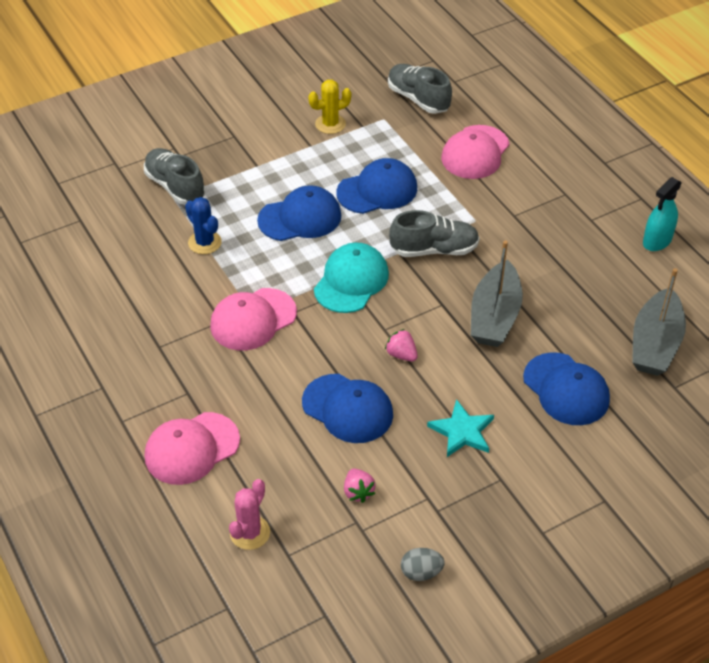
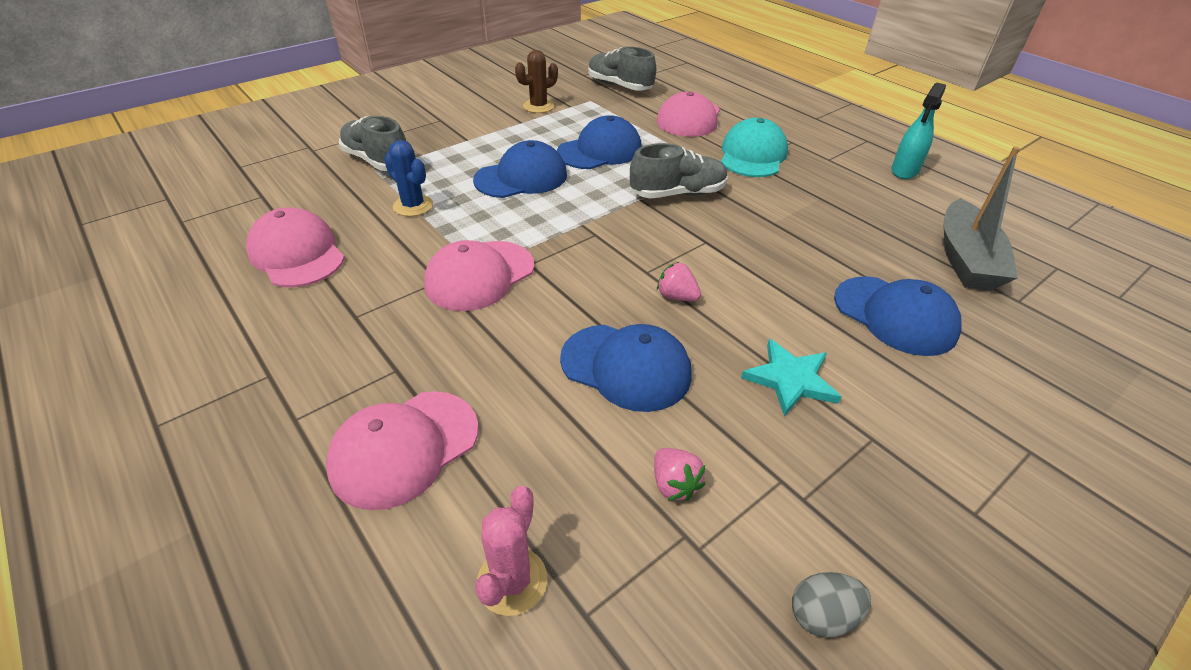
camera: 10 degrees left, 5 degrees down
yellow cactus [308,80,351,134] -> brown cactus [515,50,558,113]
turquoise cap [314,242,389,313] -> turquoise cap moved to [721,118,788,177]
grey boat [471,240,523,347] -> none
none -> pink cap [246,207,345,287]

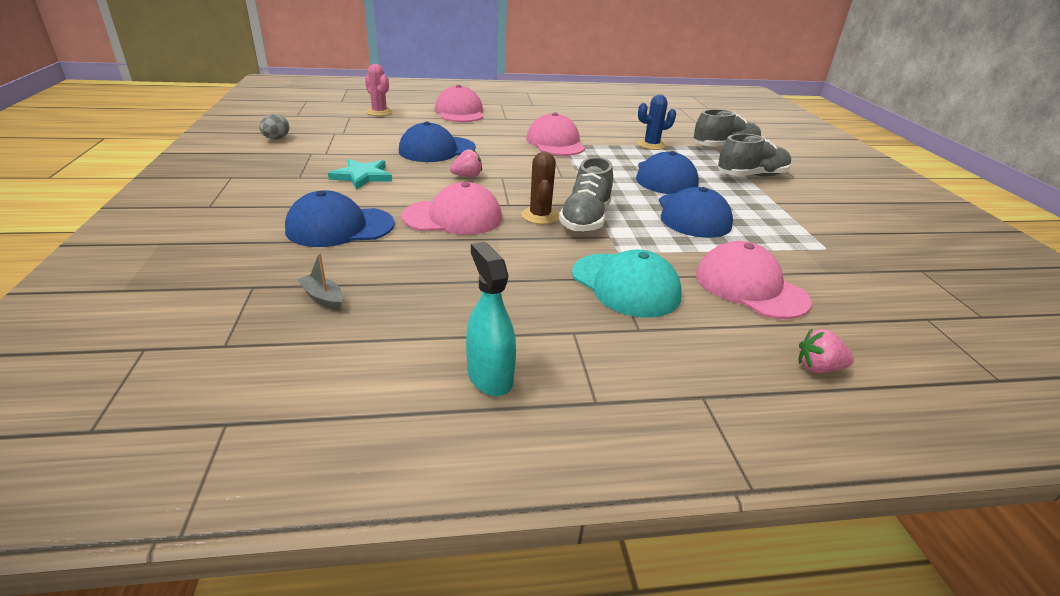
camera: 120 degrees right, 10 degrees down
pink cap [246,207,345,287] -> pink cap moved to [402,182,502,235]
brown cactus [515,50,558,113] -> brown cactus moved to [521,151,559,224]
grey shoe [588,46,656,91] -> grey shoe moved to [718,134,791,177]
pink strawberry [654,448,705,501] -> pink strawberry moved to [799,329,854,373]
grey boat [943,146,1020,291] -> grey boat [297,253,343,310], size x0.41

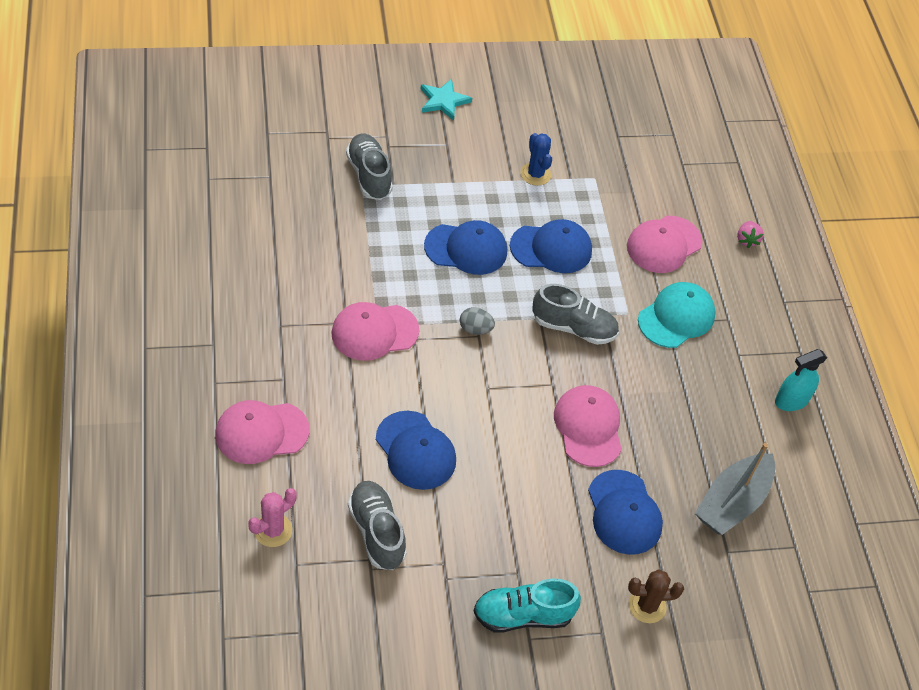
camera: 95 degrees left, 20 degrees up
grey egg [259,114,289,139] -> grey egg moved to [460,307,495,335]
grey boat [297,253,343,310] -> grey boat [695,443,775,535], size x2.41
turquoise star [328,159,392,190] -> turquoise star moved to [420,79,472,121]
pink strawberry [450,149,482,177] -> none
brown cactus [521,151,559,224] -> brown cactus moved to [628,569,684,623]
blue cactus [638,95,676,150] -> blue cactus moved to [521,133,552,186]
grey shoe [718,134,791,177] -> grey shoe moved to [348,481,407,570]
none -> turquoise shoe [474,579,581,633]

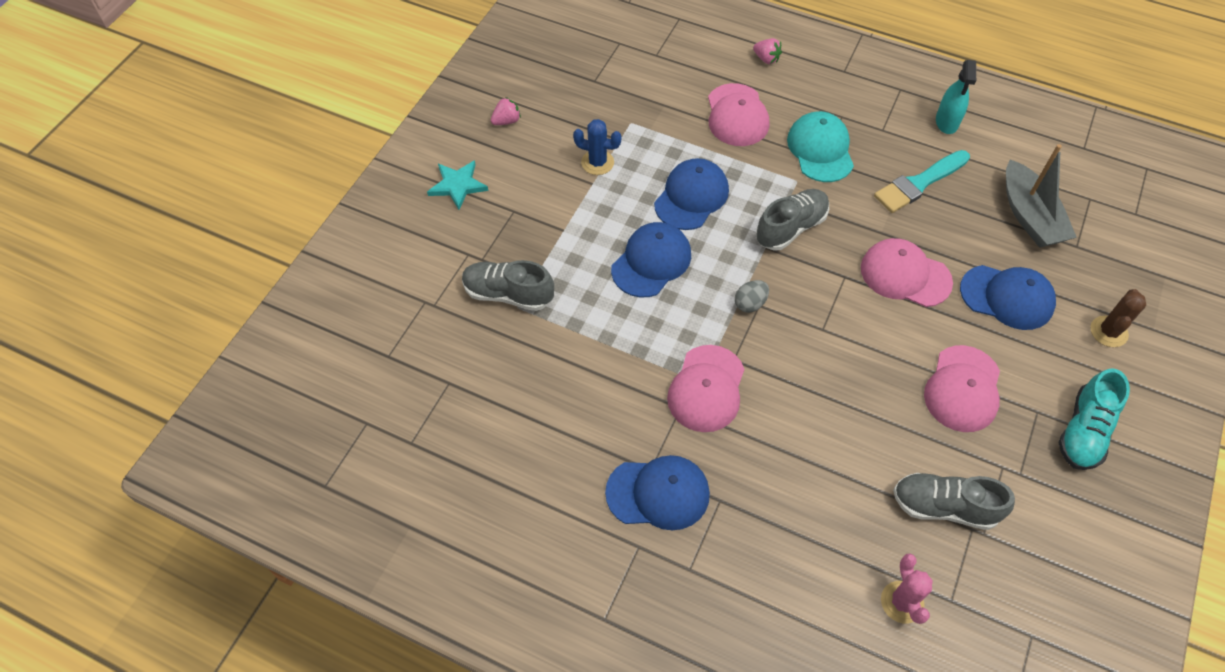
camera: 50 degrees left, 5 degrees up
pink cap [215,400,309,464] -> pink cap moved to [924,345,1000,432]
blue cap [376,411,456,490] -> blue cap moved to [605,455,710,530]
none -> pink strawberry [491,97,521,125]
none -> turquoise brush [874,150,970,213]

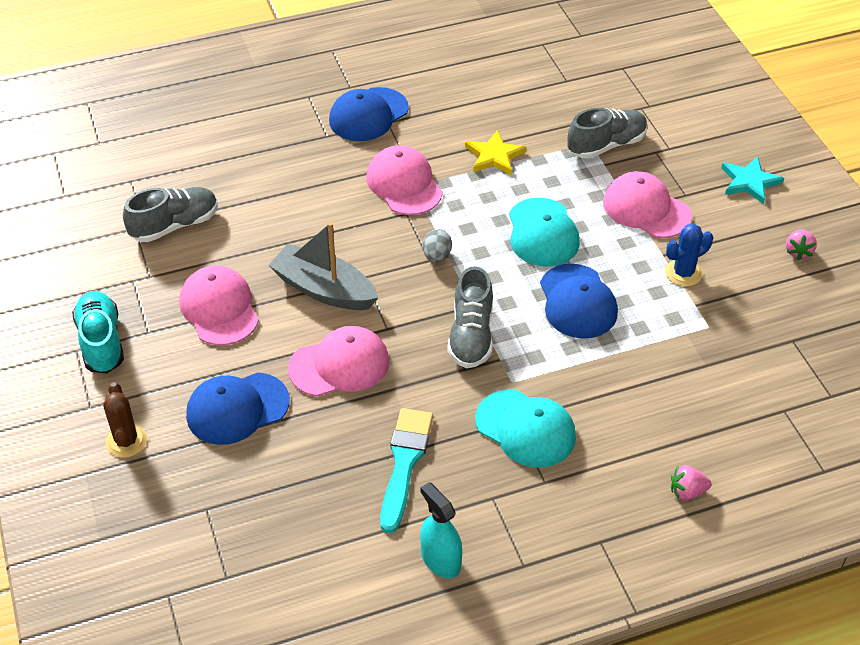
camera: 135 degrees right, 10 degrees down
blue cap [611,222,691,297] -> turquoise cap [509,198,580,266]
pink cap [708,83,769,146] -> pink cap moved to [603,171,692,238]
pink cactus [881,553,933,624] -> none
grey boat [1006,144,1077,248] -> grey boat moved to [268,222,378,310]
none -> yellow star [465,130,526,175]

